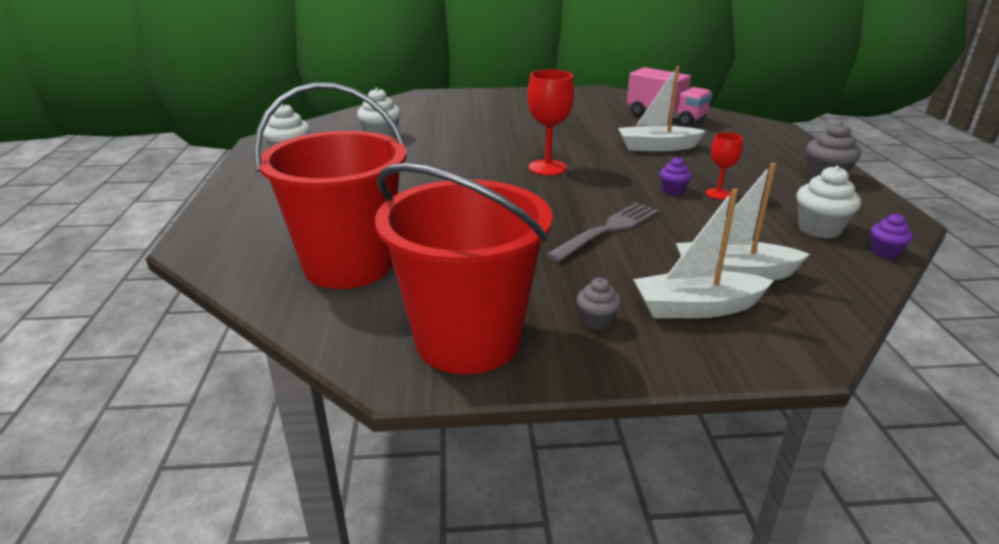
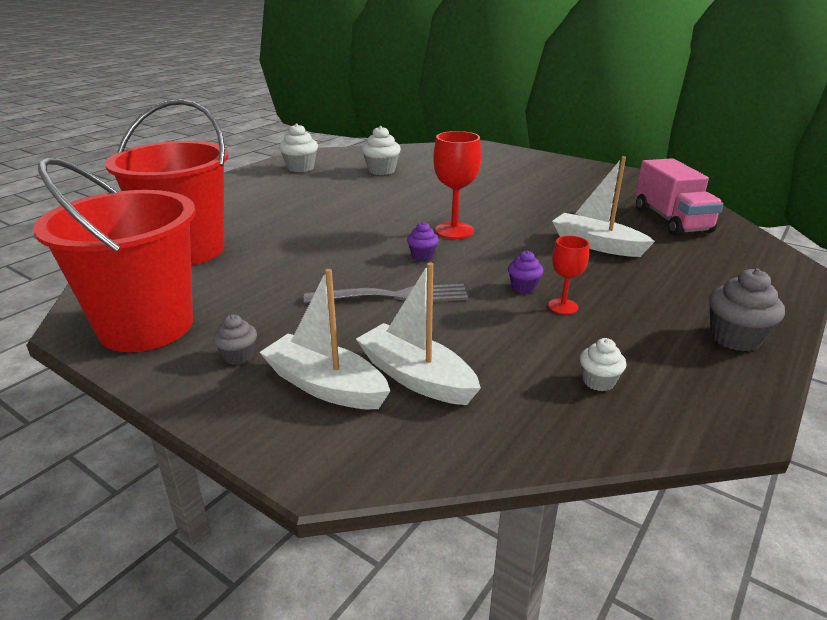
camera: 40 degrees right, 0 degrees up
white cupcake [796,166,861,239] -> white cupcake [580,338,626,391], size x0.60
purple cupcake [871,214,913,259] -> purple cupcake moved to [407,222,439,261]

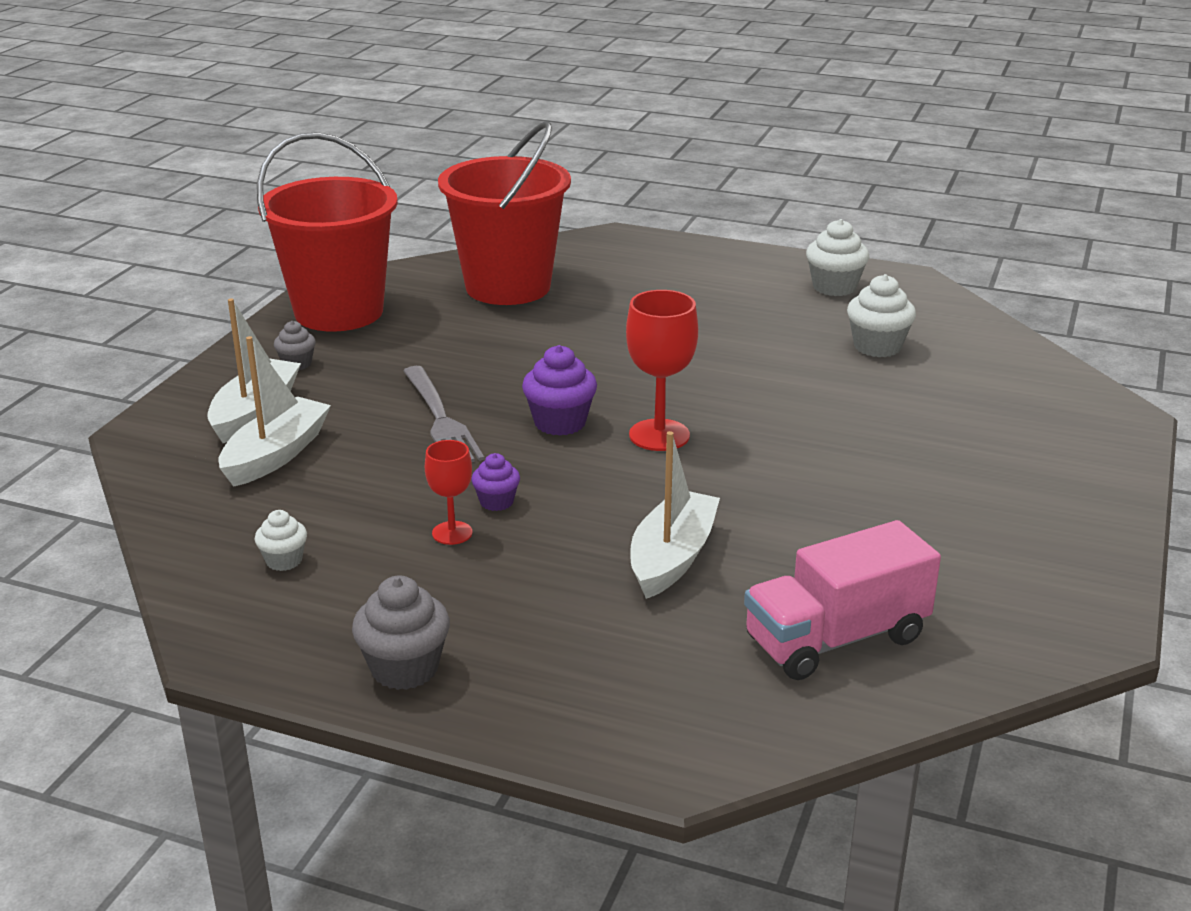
camera: 75 degrees right, 0 degrees up
purple cupcake [407,222,439,261] -> purple cupcake [522,345,597,436], size x1.68

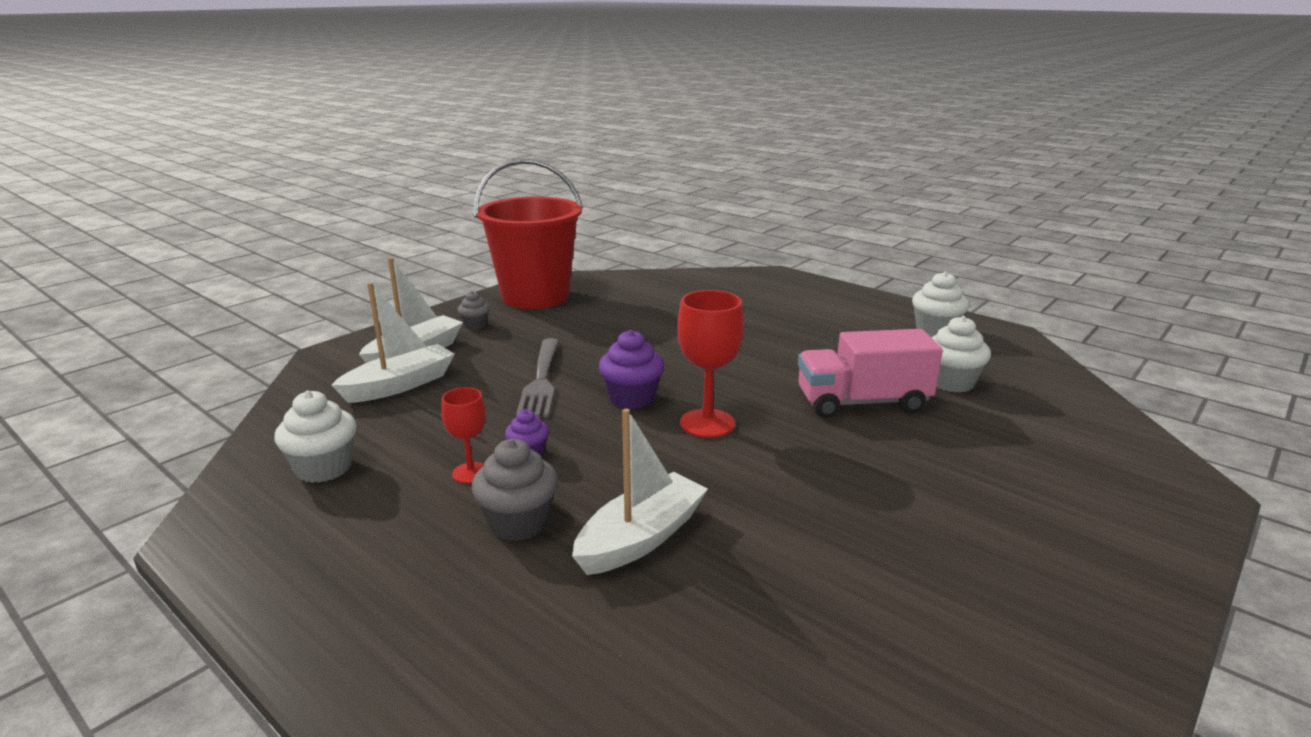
camera: 20 degrees right, 5 degrees down
white cupcake [254,510,307,571] -> white cupcake [274,390,356,483], size x1.68
grey cupcake [352,576,450,690] -> grey cupcake moved to [472,439,558,541]
red bucket [438,121,571,305] -> none
pink truck [744,520,941,680] -> pink truck moved to [798,329,943,418]

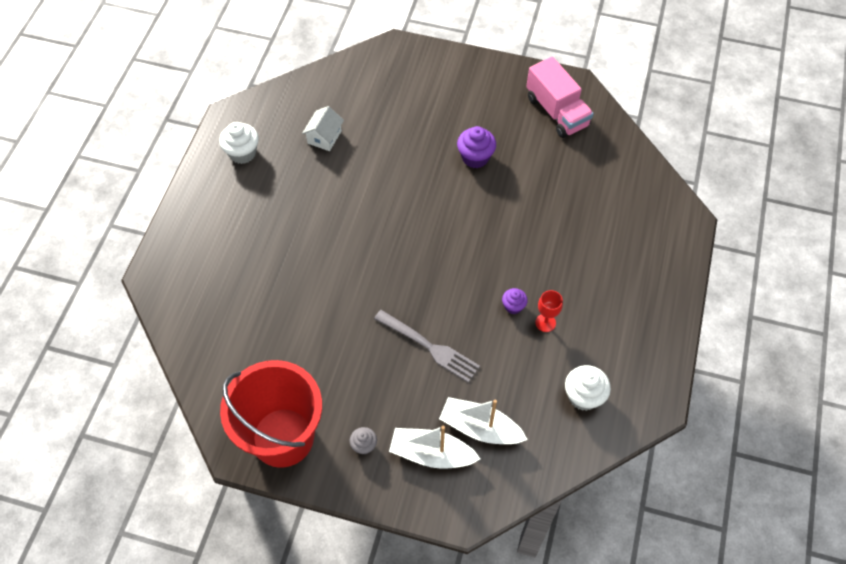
camera: 115 degrees left, 35 degrees up
grey cupcake [472,439,558,541] -> none
grey fork [516,338,559,417] -> grey fork turned 60 degrees clockwise [374,310,480,383]
white boat [572,409,708,575] -> none
purple cupcake [599,330,664,410] -> purple cupcake moved to [457,126,496,168]
red goblet [677,290,744,438] -> none
pink truck [798,329,943,418] -> pink truck moved to [526,57,594,138]
white cupcake [931,316,991,393] -> white house [302,106,344,151]

